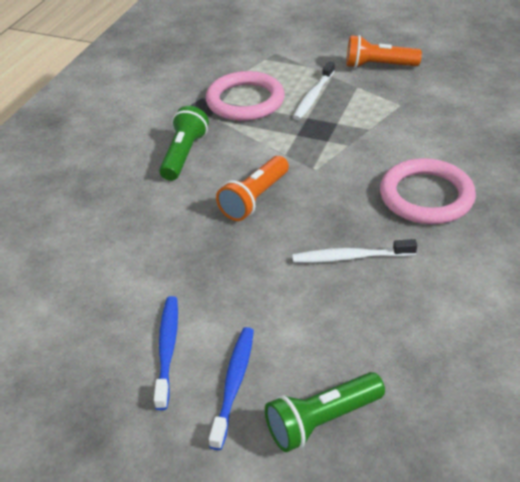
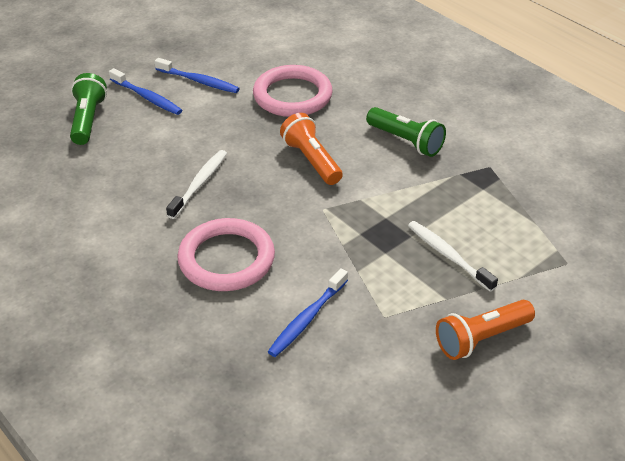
camera: 115 degrees right, 0 degrees up
pink ring [206,71,285,121] -> pink ring moved to [253,65,333,117]
orange flashlight [346,35,422,68] -> orange flashlight turned 150 degrees counterclockwise [436,300,535,360]
none -> blue toothbrush [267,268,348,357]

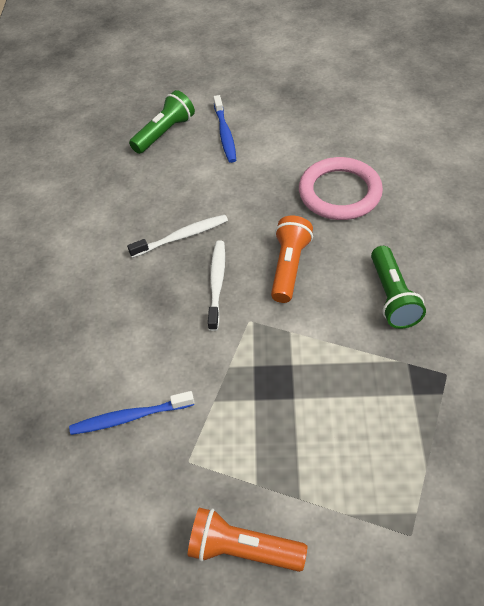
camera: 45 degrees right, 10 degrees up
blue toothbrush [154,58,240,93] -> none
pink ring [177,218,275,291] -> none
white toothbrush [408,221,498,292] -> white toothbrush moved to [208,240,225,331]

